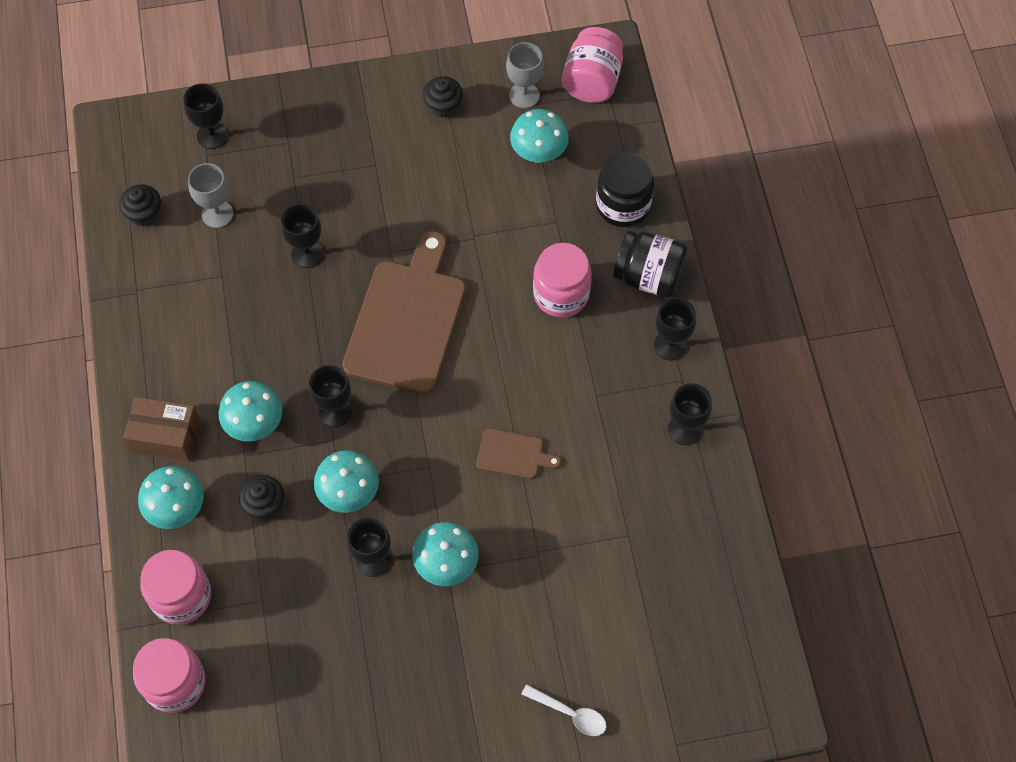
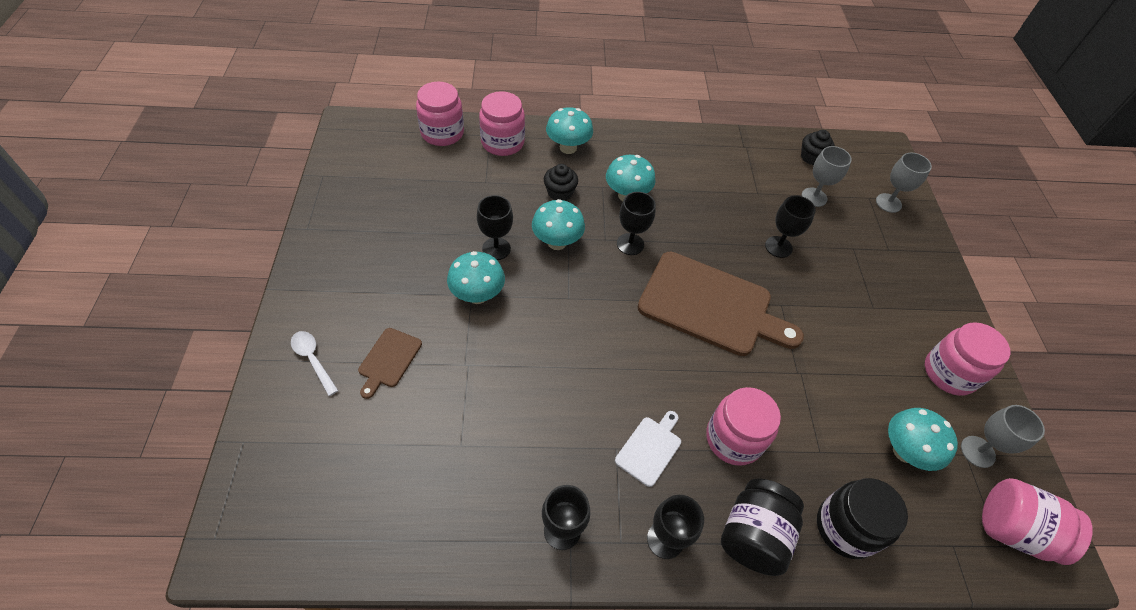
camera: 95 degrees right, 10 degrees down
brown box [123,397,201,461] -> none
black goblet [184,83,228,149] -> grey goblet [876,152,932,213]
black cupcake [423,76,463,118] -> pink jar [925,322,1010,396]
brown cutting board [477,428,561,479] -> brown cutting board moved to [358,328,422,399]
white spoon [522,684,607,736] -> white spoon turned 105 degrees clockwise [291,331,339,396]
none -> white cutting board [615,411,681,487]

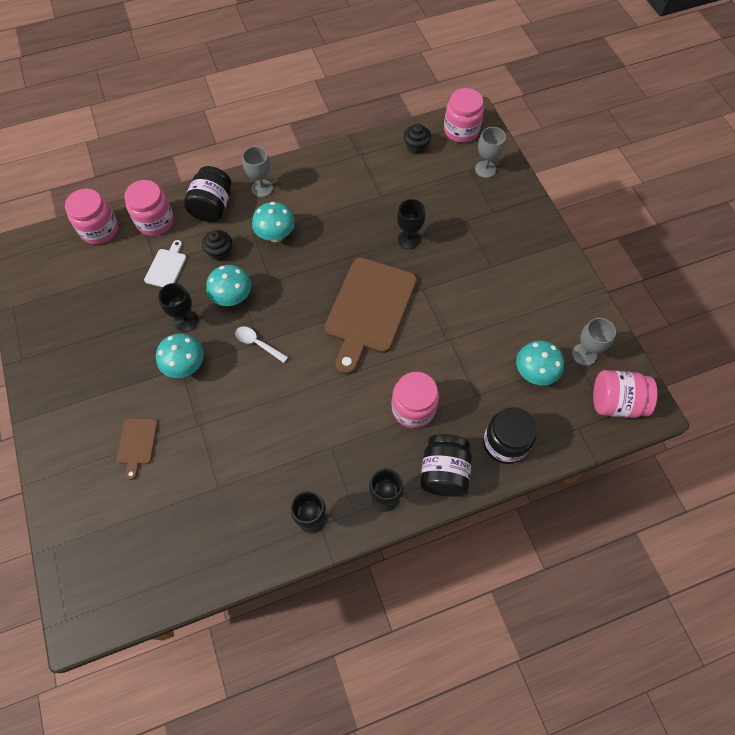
camera: 15 degrees left, 10 degrees up
white spoon [291,331,339,396] -> white spoon moved to [235,326,288,363]
turquoise mushroom [546,107,593,154] -> black jar [184,166,232,222]
white cutting board [615,411,681,487] -> white cutting board moved to [144,240,186,287]
black goblet [617,192,656,255] -> none
brown cutting board [638,252,804,356] -> brown cutting board turned 105 degrees clockwise [325,257,417,375]
grey goblet [802,146,852,207] -> grey goblet moved to [242,146,273,197]
pink jar [925,322,1010,396] -> pink jar moved to [444,88,484,143]

